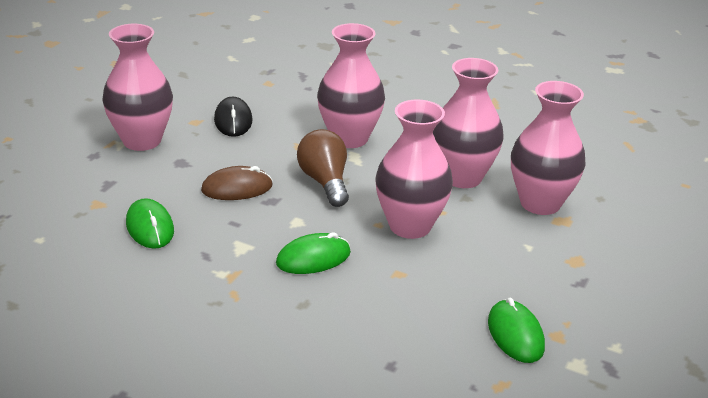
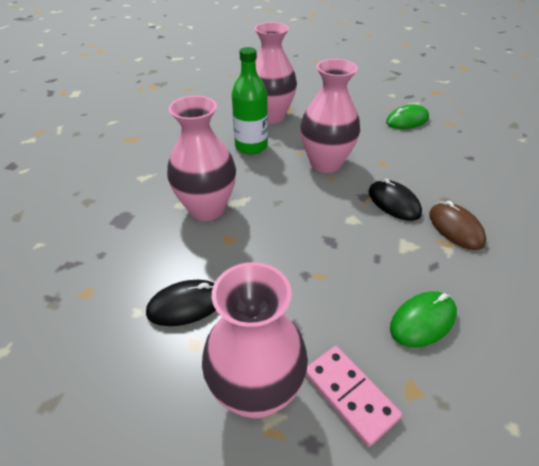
camera: 100 degrees left, 10 degrees up
brown mouse [201,166,273,200] -> brown mouse moved to [429,201,486,250]
green mouse [276,232,351,274] -> black mouse [368,178,422,221]
brown light bulb [297,129,349,207] -> none
pink vase [433,58,504,188] -> green bottle [232,47,268,155]
none -> pink domino [306,346,402,447]

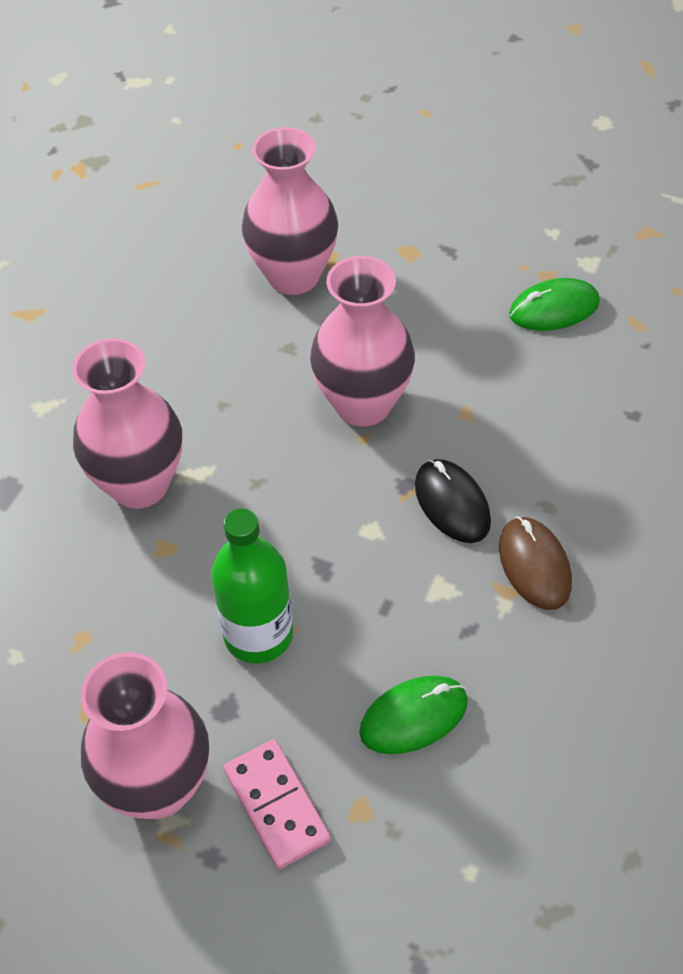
camera: 10 degrees right, 10 degrees up
black mouse [146,280,216,326] -> none
green bottle [232,47,268,155] -> green bottle moved to [211,508,293,663]

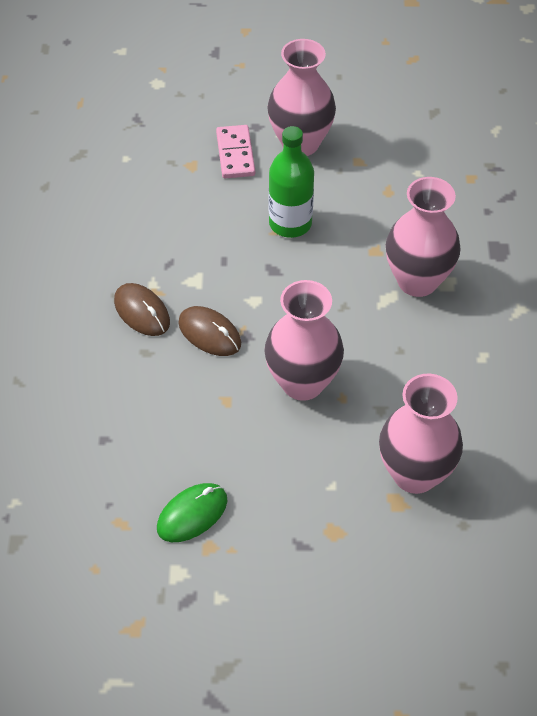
camera: 155 degrees right, 0 degrees up
pink domino [224,739,331,869] -> pink domino turned 45 degrees clockwise [216,125,255,178]
green mouse [359,676,468,754] -> none
black mouse [415,459,491,543] -> brown mouse [178,306,241,356]

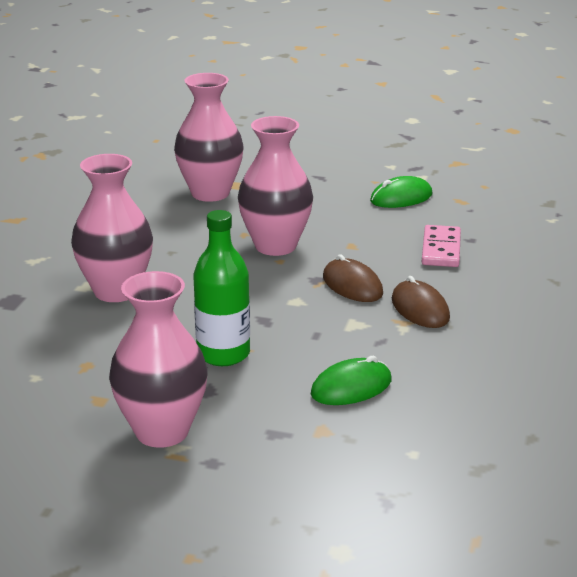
camera: 165 degrees left, 25 degrees down
pink domino [216,125,255,178] -> pink domino moved to [422,225,461,267]
none -> green mouse [311,356,392,405]

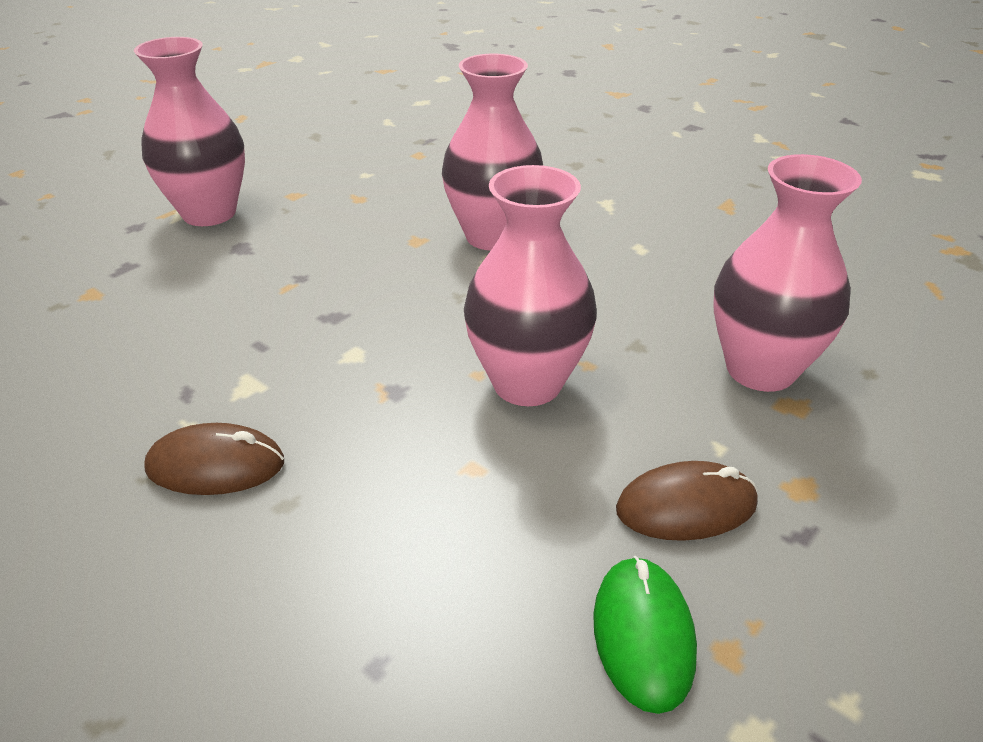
camera: 115 degrees right, 10 degrees up
green bottle [193,210,250,366] -> none
green mouse [311,356,392,405] -> none
brown mouse [323,254,383,302] -> brown mouse moved to [616,461,758,541]
pink domino [422,225,461,267] -> none

